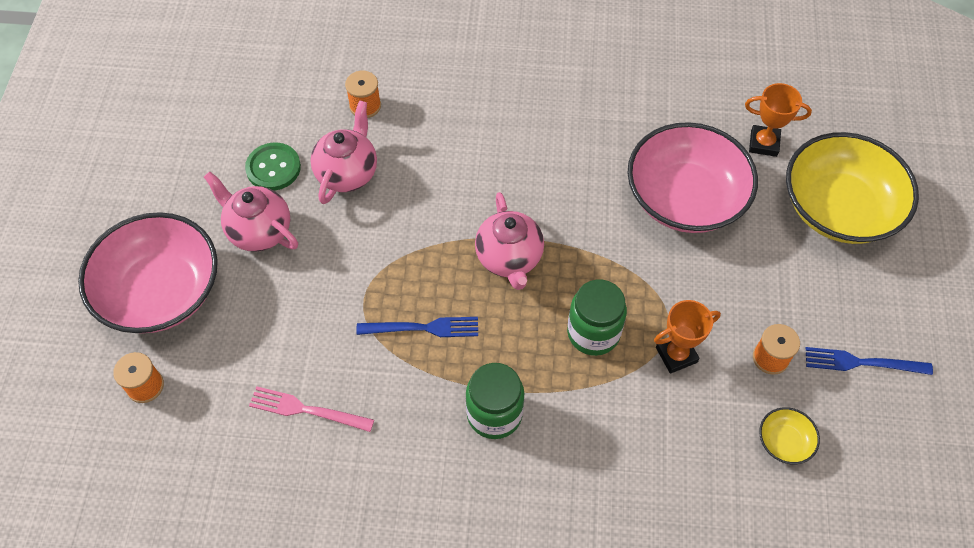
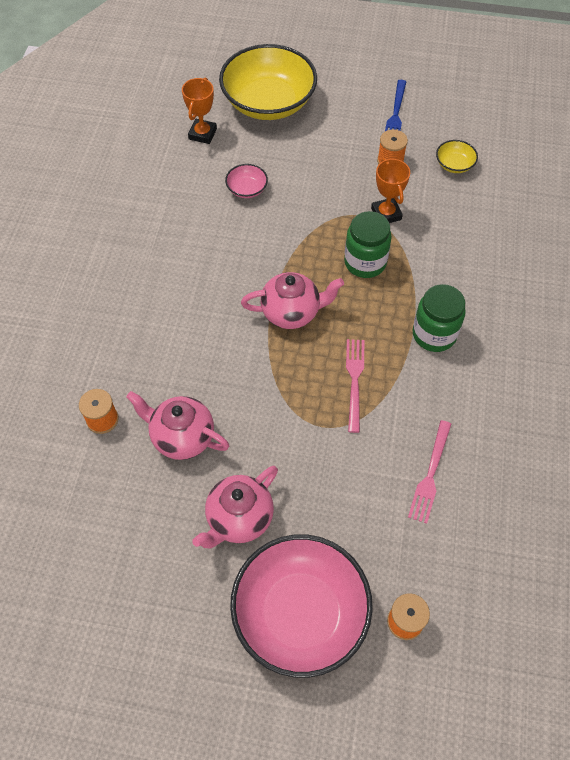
camera: 85 degrees left, 0 degrees up
green button [245,142,301,191] -> none
blue fork [356,317,478,337] -> pink fork [346,339,364,433]
pink bowl [627,122,758,233] -> pink bowl [225,164,268,198], size x0.41

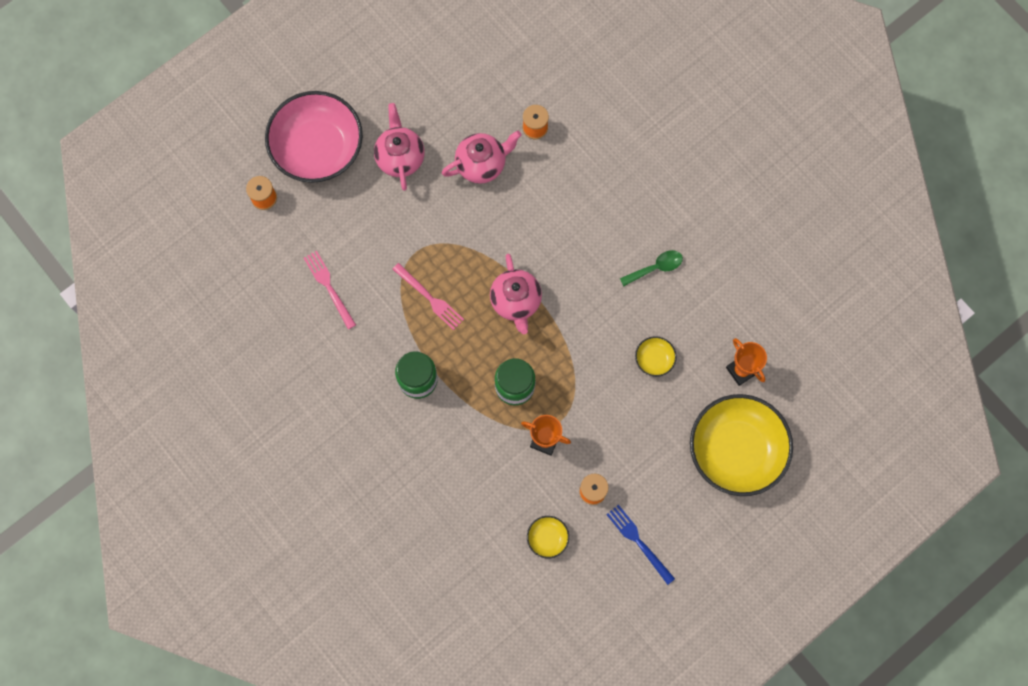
camera: 130 degrees right, 15 degrees up
pink bowl [225,164,268,198] -> yellow bowl [635,336,677,377]
pink teapot [241,272,344,329] -> pink teapot turned 45 degrees counterclockwise [490,254,542,334]
none -> green spoon [620,250,683,286]

